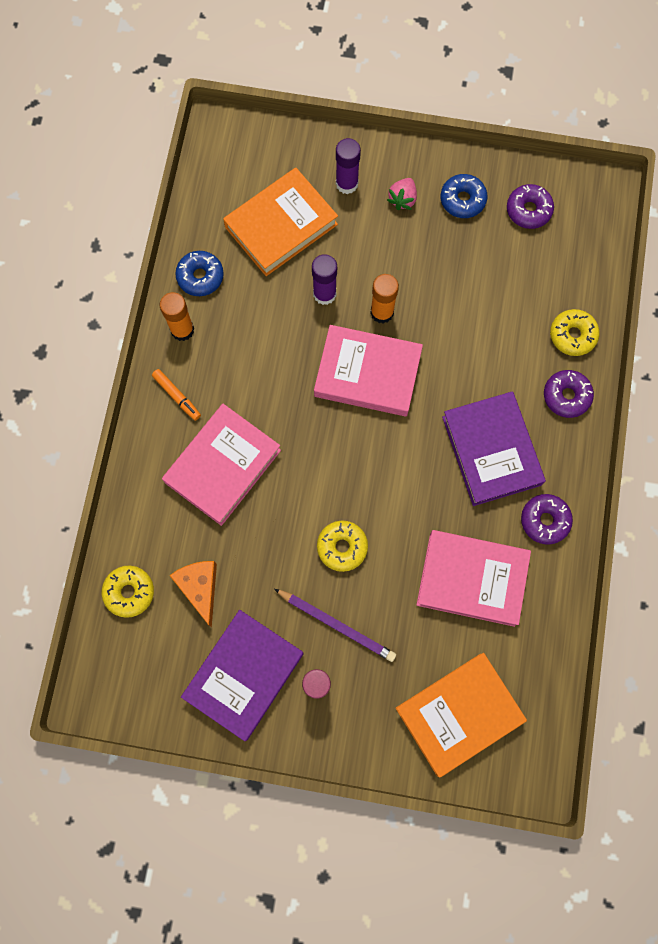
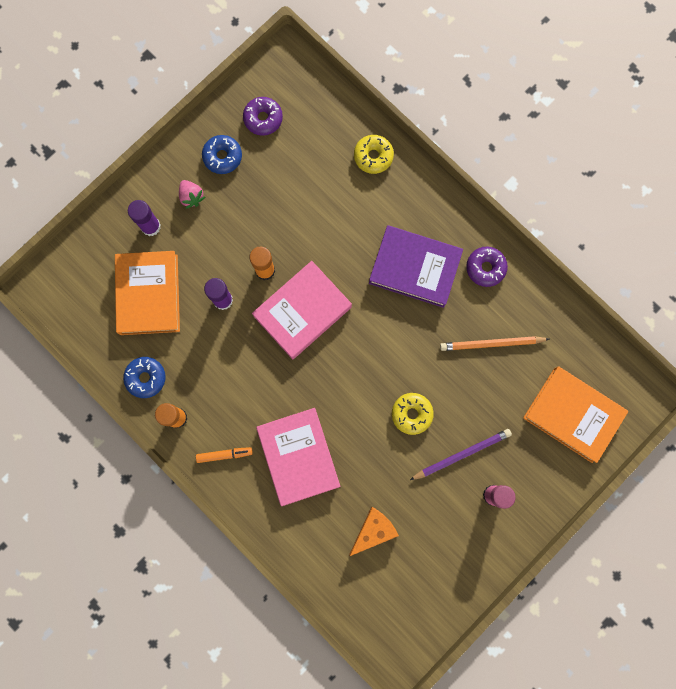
camera: 55 degrees left, 5 degrees up
yellow donut [102,566,154,618] -> none
orange cheese [169,561,217,627] -> orange cheese turned 120 degrees clockwise [349,506,399,556]
purple book [181,610,303,741] -> none
orange book [396,653,527,777] -> orange book turned 60 degrees counterclockwise [523,366,628,463]
pink book [416,530,531,627] -> orange pencil [440,336,549,351]
purple donut [544,370,594,418] -> none

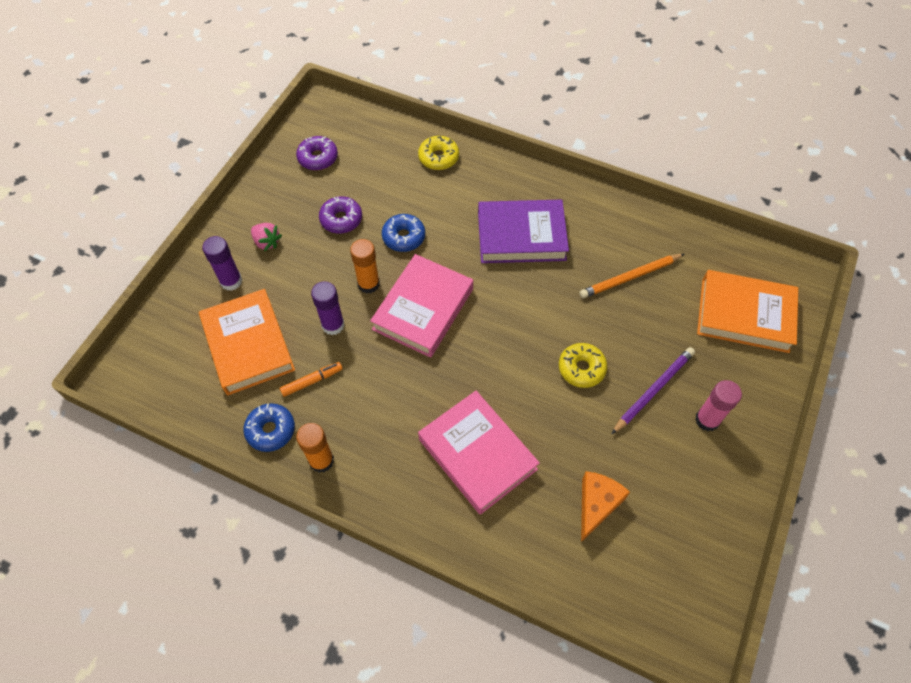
camera: 20 degrees left, 20 degrees down
orange marker [196,447,253,463] -> orange marker moved to [280,362,343,397]
blue donut [202,135,242,174] -> blue donut moved to [382,214,425,252]
purple donut [466,247,508,287] -> purple donut moved to [319,196,362,234]

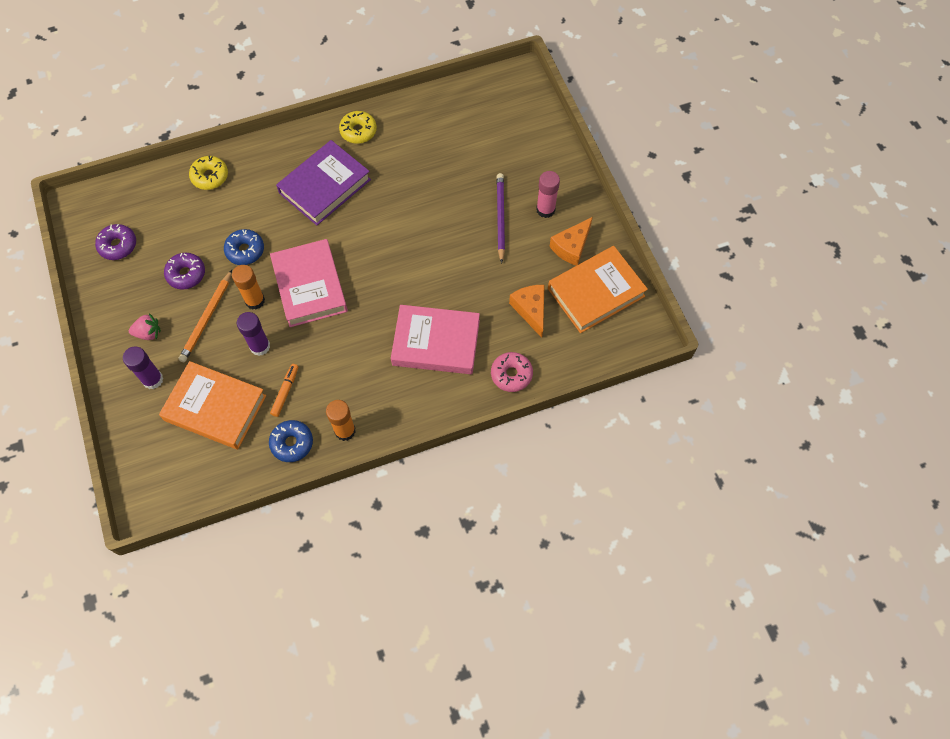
camera: 45 degrees left, 5 degrees up
yellow donut [559,343,607,388] -> yellow donut moved to [339,111,377,144]
orange pencil [579,254,684,298] -> orange pencil moved to [178,270,232,362]
orange book [697,270,798,353] -> orange book moved to [548,246,648,333]
none -> pink donut [491,352,533,392]
none -> orange cheese [549,217,593,266]

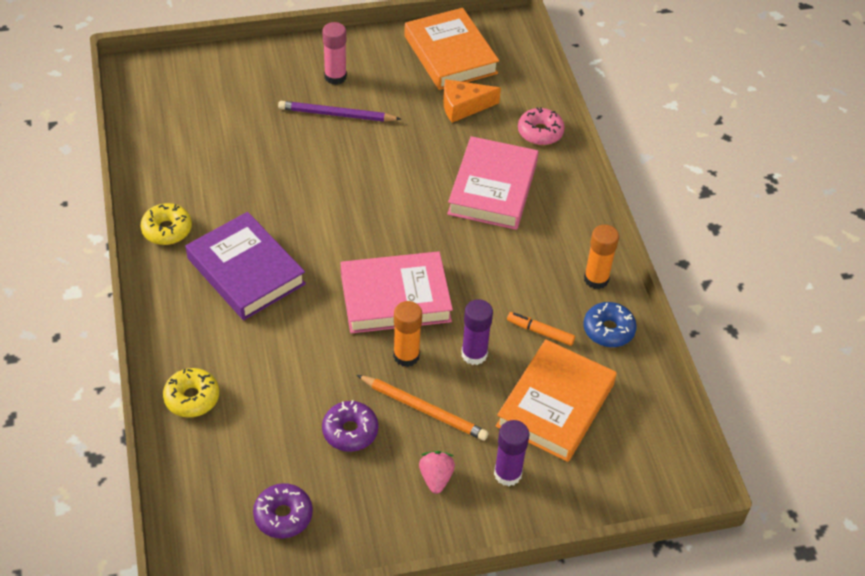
camera: 85 degrees left, 15 degrees down
blue donut [224,229,264,265] -> none
orange cheese [549,217,593,266] -> none

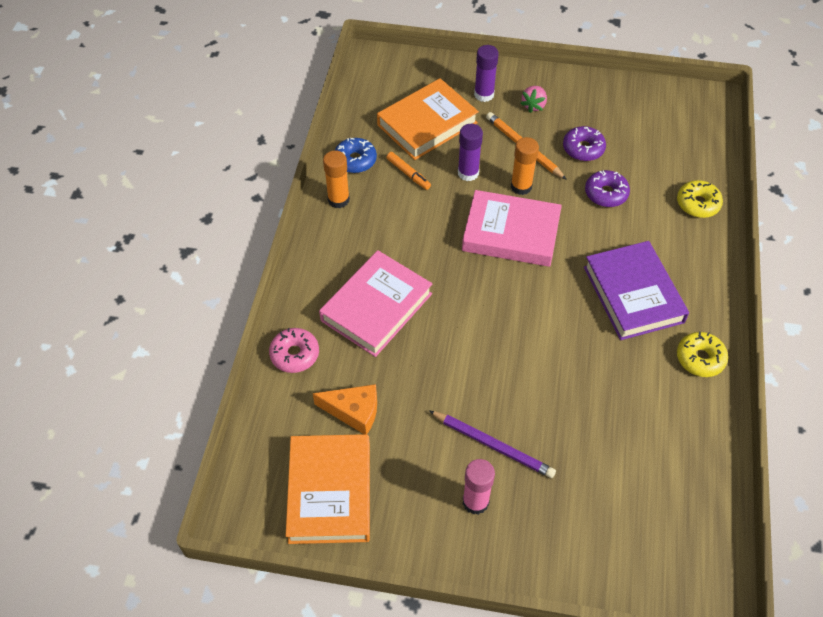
camera: 155 degrees left, 5 degrees up
purple donut [253,483,313,539] -> purple donut moved to [585,170,630,207]

